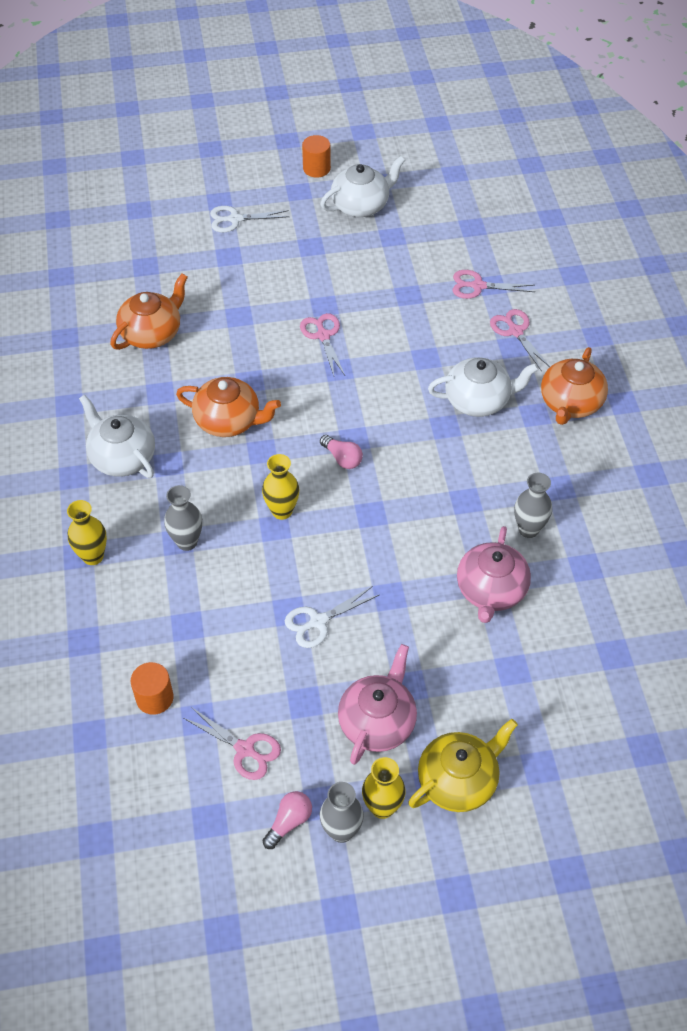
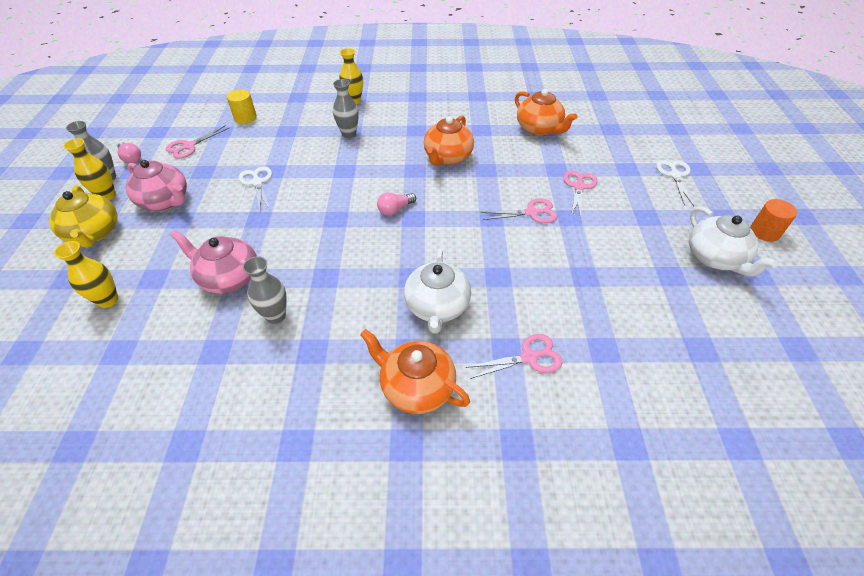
camera: 100 degrees right, 5 degrees down
white teapot [79,395,155,478] -> none
orange cylinder [131,662,174,715] -> yellow cylinder [227,89,257,124]
yellow vase [262,454,299,520] -> yellow vase moved to [54,241,118,308]
pink scissors [453,270,535,299] -> pink scissors moved to [563,171,597,219]

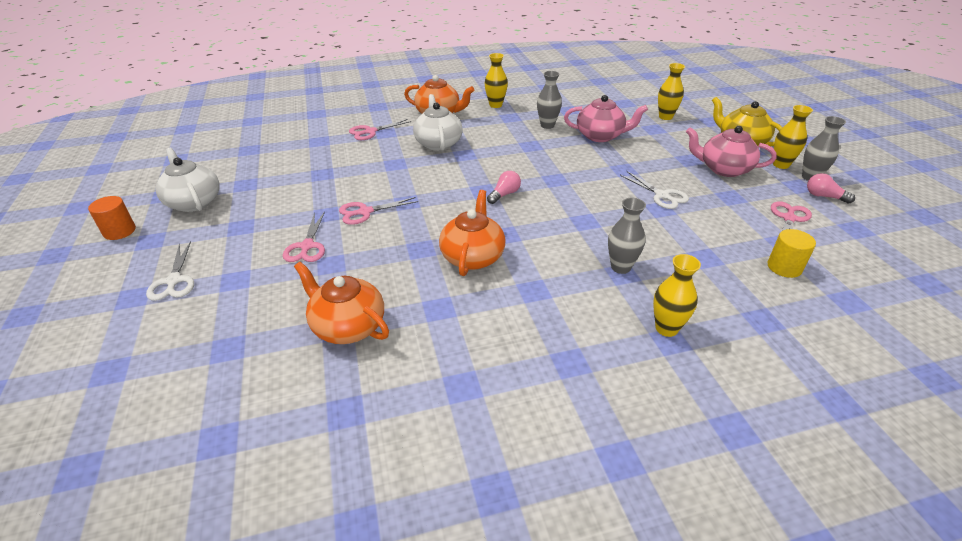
camera: 165 degrees right, 10 degrees down
none -> yellow vase [485,53,508,108]

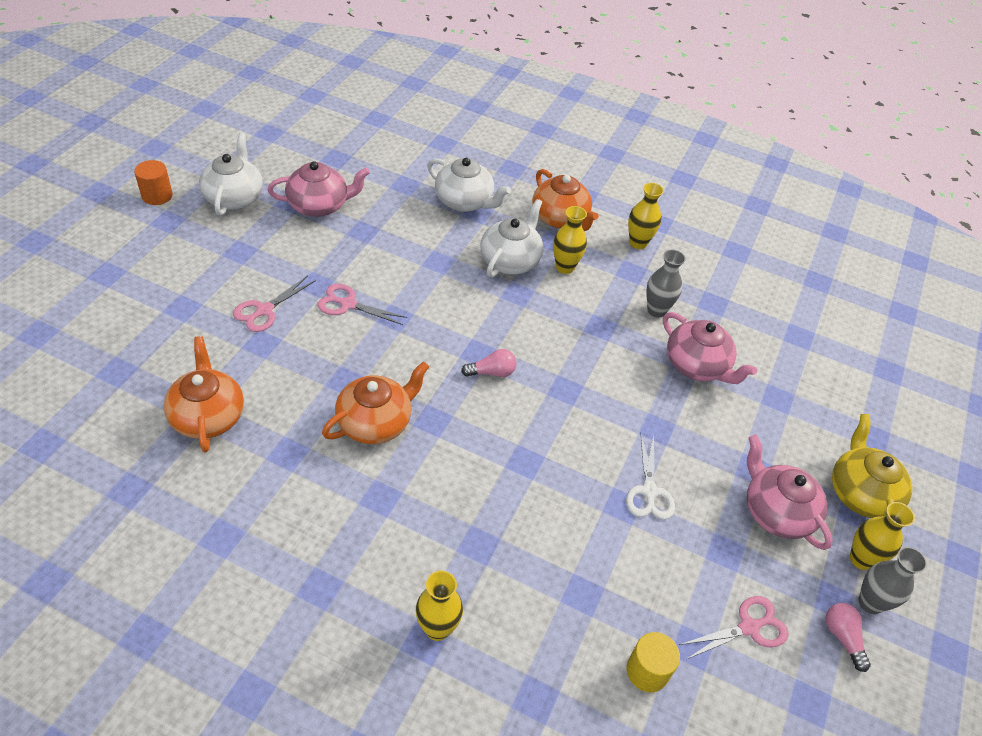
camera: 35 degrees right, 10 degrees up
white scissors [146,241,194,301] -> none
pink scissors [349,119,411,140] -> white teapot [427,158,511,212]
grey vase [608,198,646,274] -> none
yellow vase [658,63,685,120] -> yellow vase moved to [553,206,587,274]
none -> pink teapot [268,161,370,217]

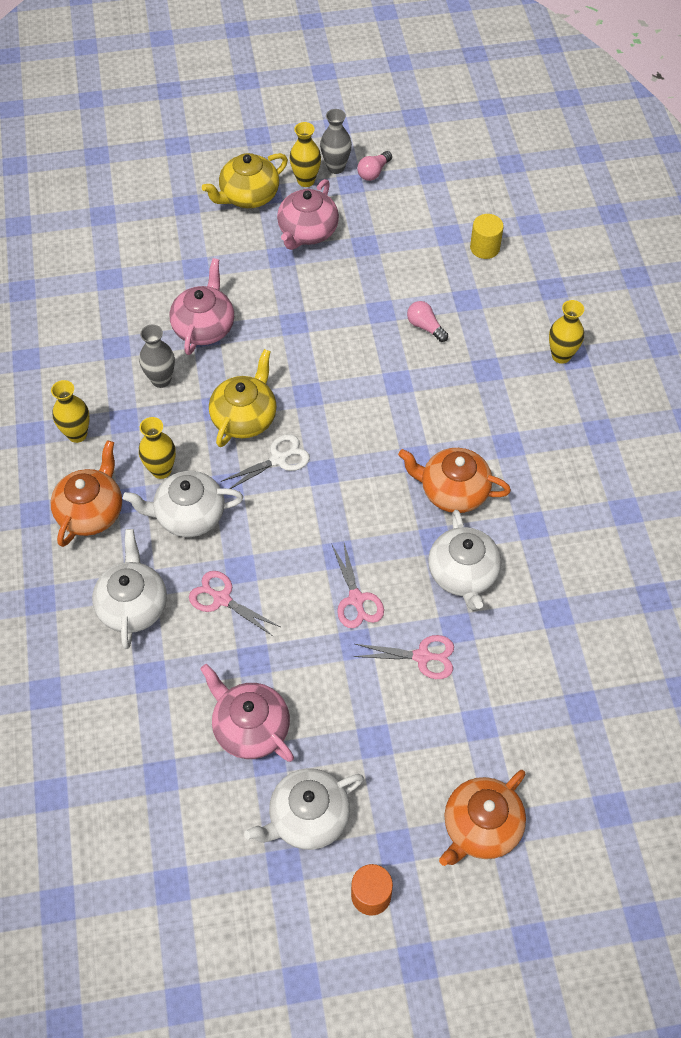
camera: 120 degrees left, 10 degrees up
orange teapot [164,336,244,452] -> orange teapot moved to [439,770,526,866]
pink light bulb [461,349,517,377] -> pink light bulb moved to [407,301,448,342]
white scissors [626,434,675,520] -> white scissors moved to [220,434,310,489]
pink scissors [679,596,789,659] -> pink scissors moved to [189,571,280,636]
none -> yellow teapot [209,349,277,447]
none -> white teapot [428,510,501,610]

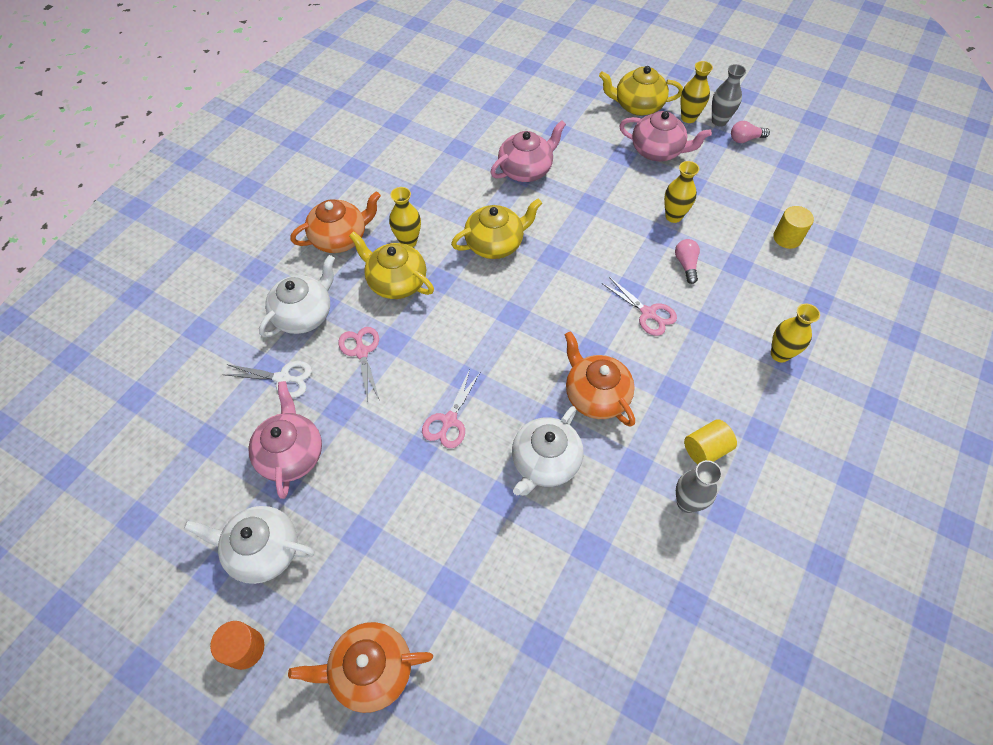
camera: 40 degrees right, 0 degrees up
yellow vase [51,380,90,443] -> yellow vase moved to [664,161,699,223]
white teapot [123,471,243,537] -> yellow teapot [349,231,434,299]
grey vase [139,325,175,388] -> grey vase moved to [676,460,722,513]
white scissors [220,434,310,489] -> white scissors moved to [224,361,312,398]
pink teapot [277,179,339,250] -> pink teapot turned 135 degrees counterclockwise [619,111,712,161]
pink scissors [353,635,454,679] -> pink scissors moved to [602,277,677,336]
none -> yellow cylinder [684,419,737,464]

